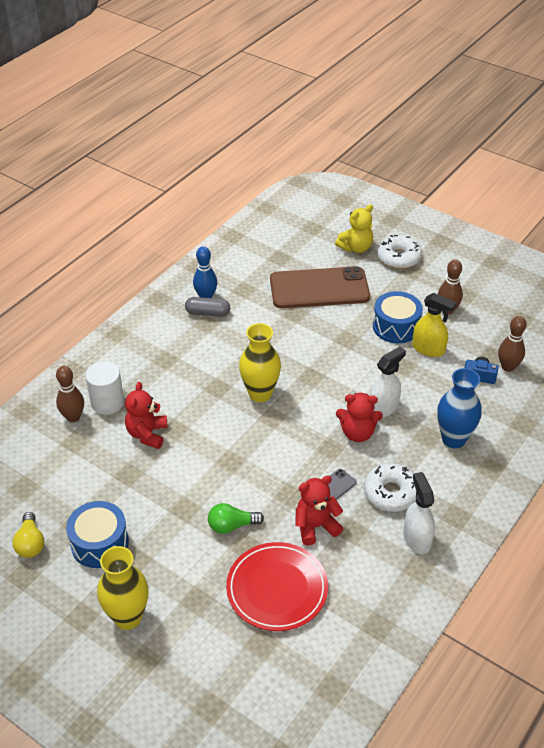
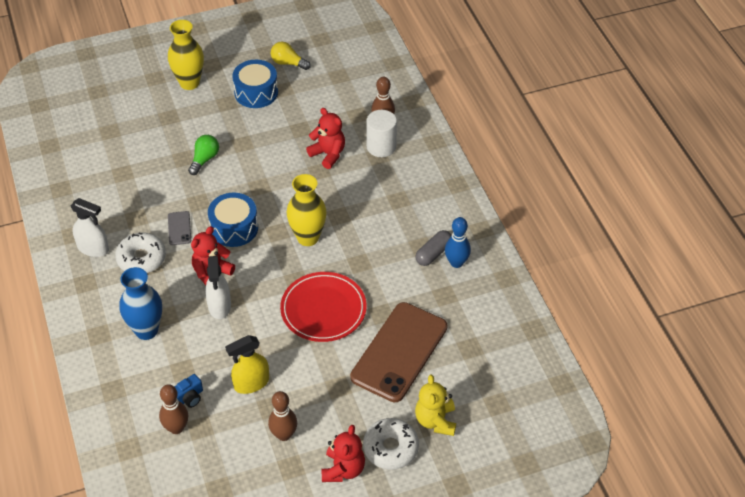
camera: 125 degrees right, 5 degrees up
red plate [226,542,328,631] -> red plate moved to [280,272,367,342]
red teddy bear [295,476,343,546] -> red teddy bear moved to [322,425,365,482]
blue drum [373,291,423,343] -> blue drum moved to [208,193,258,247]

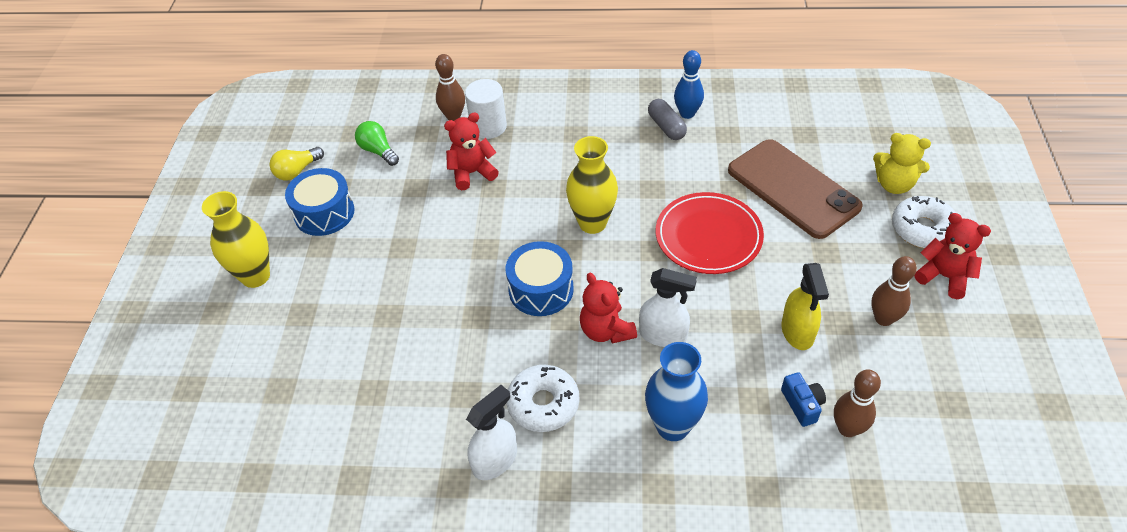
camera: 65 degrees left, 0 degrees up
grey phone [168,211,191,245] -> none
green light bulb [188,135,219,175] -> green light bulb moved to [355,121,399,166]

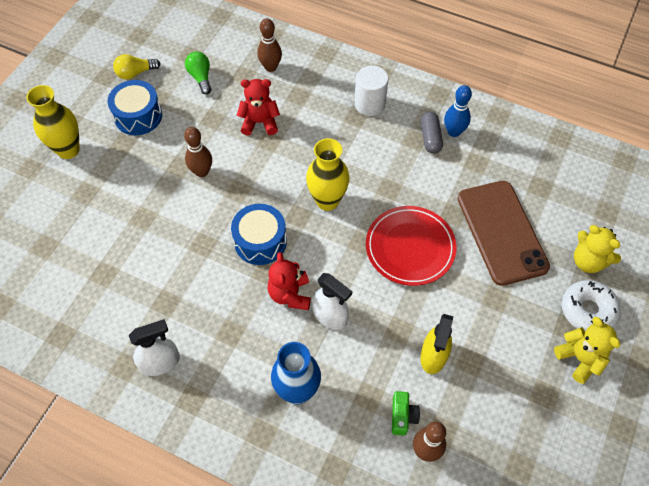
camera: 20 degrees right, 10 degrees up
white cylinder [465,79,507,139] -> white cylinder moved to [355,66,388,116]
white donut [506,365,580,432] -> none
blue camera [781,372,826,427] -> green camera [392,391,420,435]
brown bowling pin [871,256,917,326] -> brown bowling pin moved to [184,127,212,177]
red teddy bear [914,213,991,299] -> yellow teddy bear [554,317,620,384]

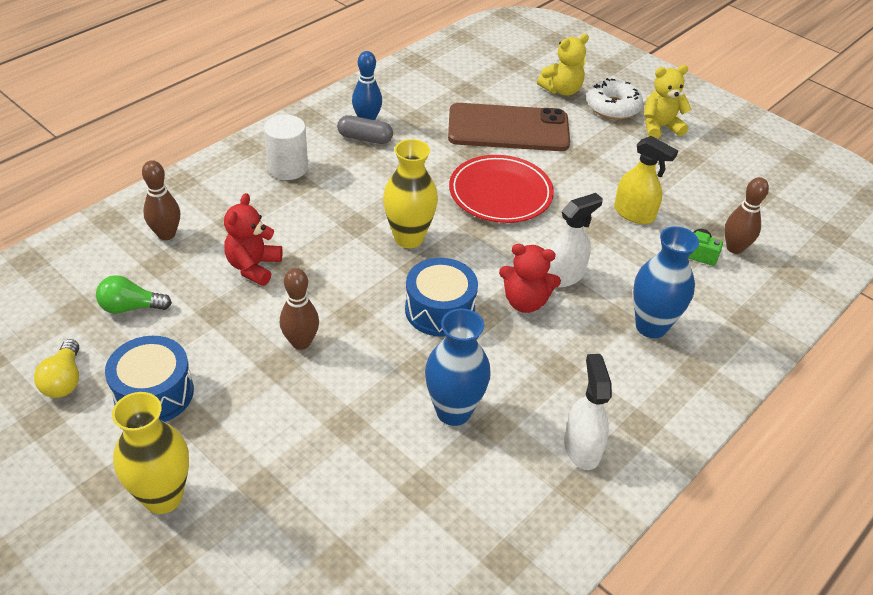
camera: 75 degrees left, 15 degrees down
none -> blue vase [425,308,491,426]

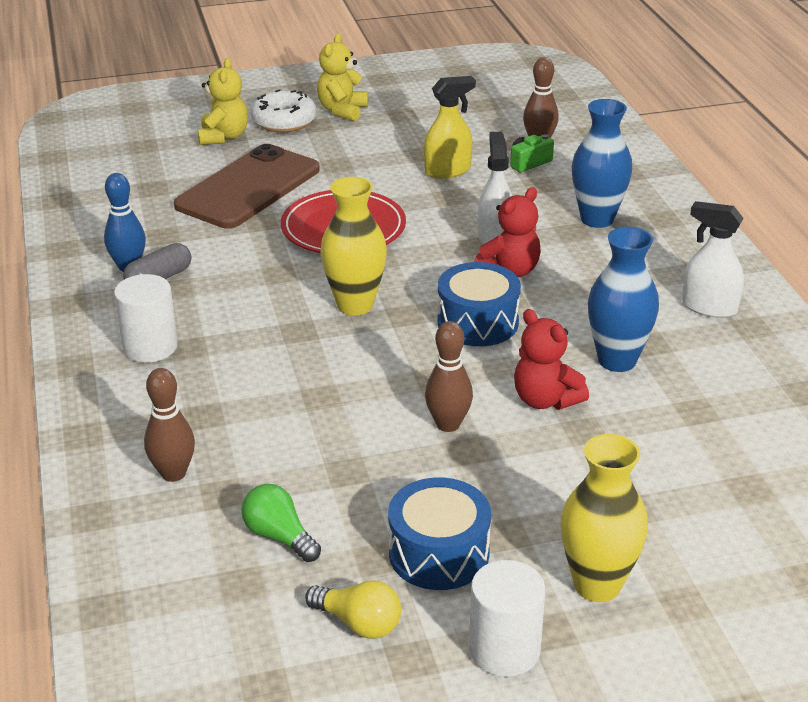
camera: 55 degrees left, 10 degrees down
green light bulb [96,275,172,314] -> green light bulb turned 105 degrees clockwise [241,484,321,562]
red teddy bear [224,193,283,286] -> red teddy bear moved to [514,309,589,410]
none -> white cylinder [469,560,545,677]

